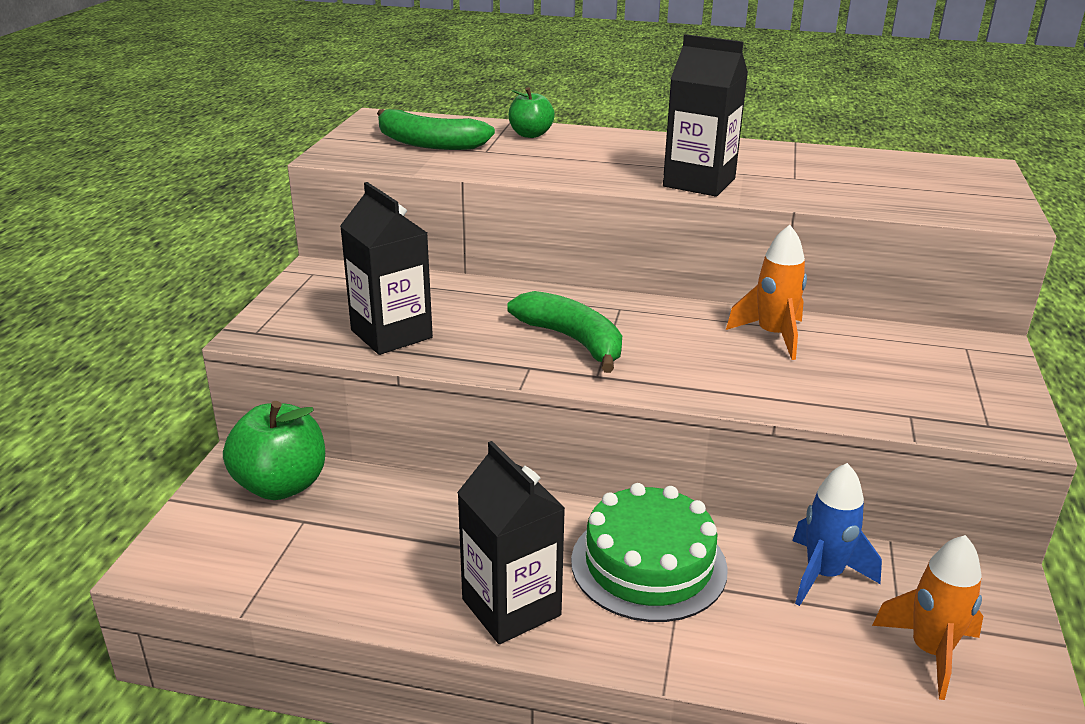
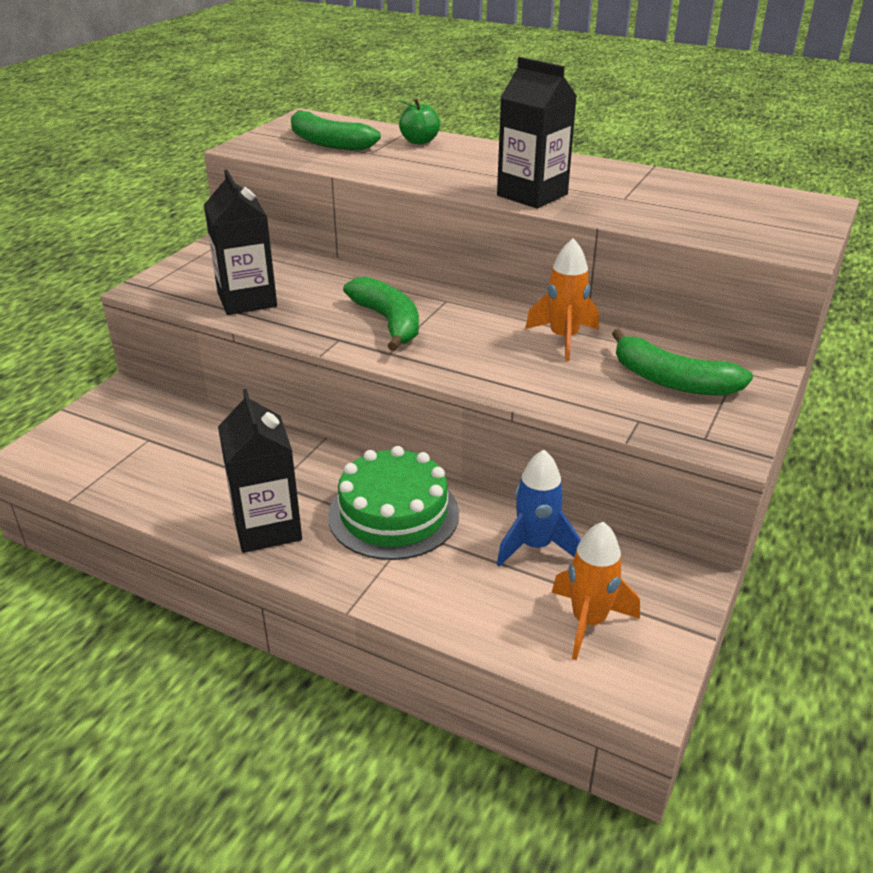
camera: 15 degrees right, 5 degrees up
green apple [223,401,325,500] -> none
none -> green banana [612,329,753,395]

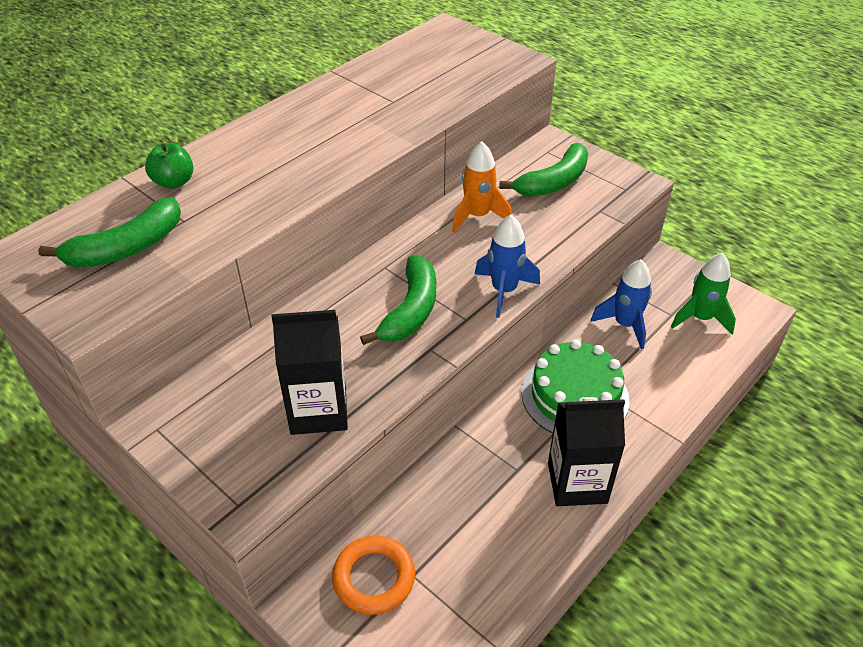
camera: 75 degrees left, 10 degrees up
green banana [343,277,419,351] -> green banana turned 120 degrees clockwise [360,256,436,345]
black carton [497,57,577,208] -> none
orange rocket [552,522,640,660] -> green rocket [671,253,736,334]
none -> orange ring [332,535,415,615]
none -> blue rocket [475,215,540,318]

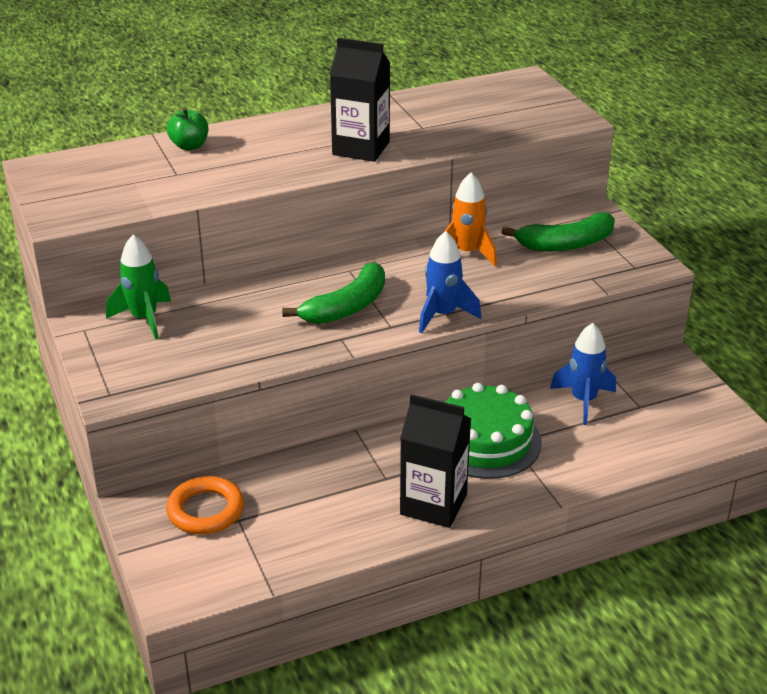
camera: 25 degrees right, 10 degrees down
green banana [38,197,181,268] -> none
black carton [271,310,348,435] -> black carton moved to [330,38,390,162]
green rocket [671,253,736,334] -> green rocket moved to [106,235,171,339]

